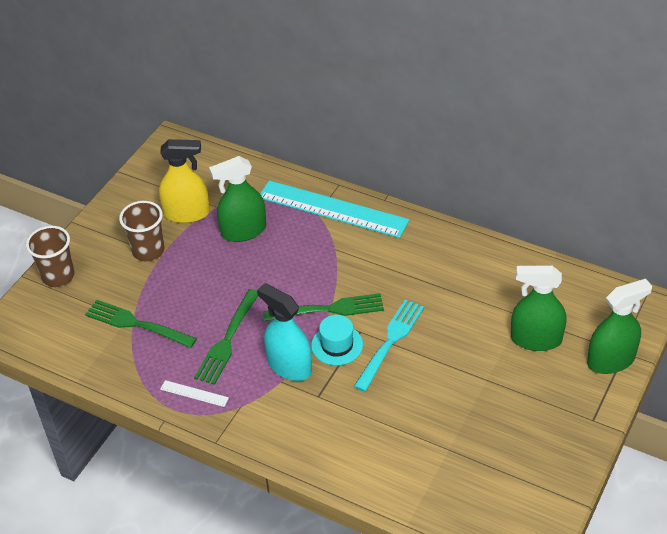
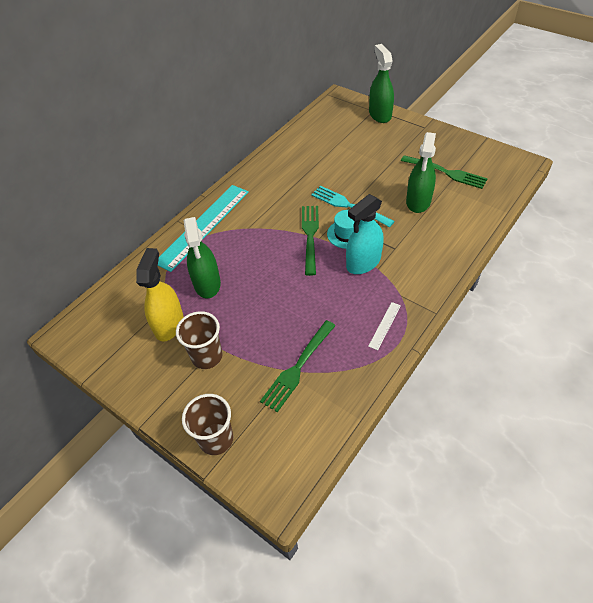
camera: 80 degrees left, 5 degrees up
green fork [194,289,258,385] -> green fork moved to [401,155,488,189]
green spray bottle [511,265,567,351] -> green spray bottle moved to [406,132,436,213]

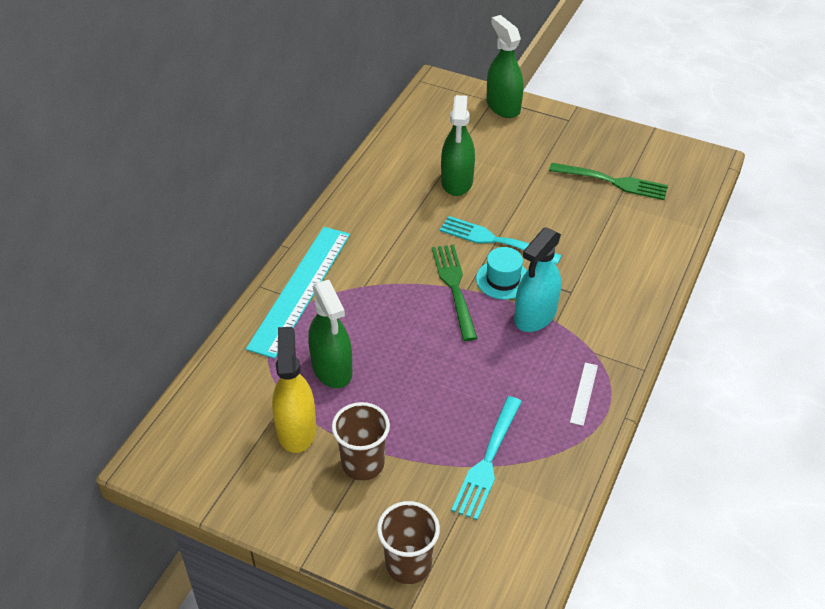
camera: 15 degrees left, 5 degrees down
green fork [260,320,336,412] -> turquoise fork [451,396,522,520]
green spray bottle [406,132,436,213] -> green spray bottle moved to [441,95,475,196]

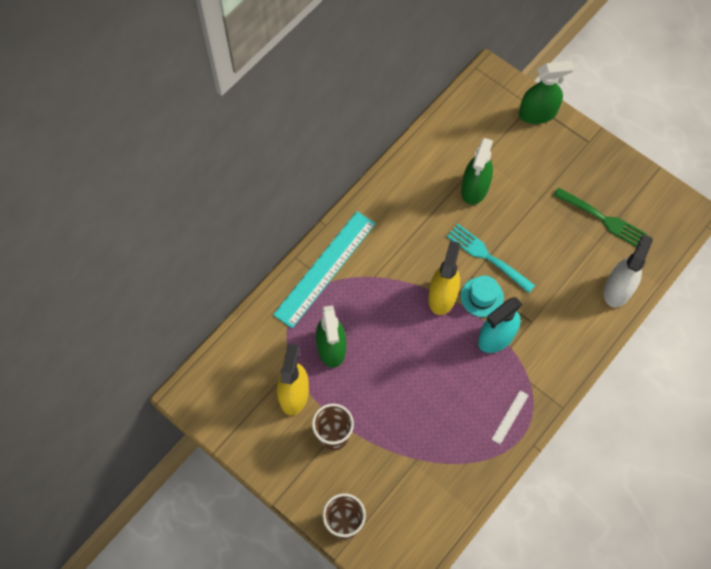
camera: 15 degrees right, 20 degrees up
green fork [432,245,477,341] -> yellow spray bottle [428,240,460,315]
turquoise fork [451,396,522,520] -> none
green spray bottle [486,15,524,118] -> green spray bottle turned 90 degrees clockwise [519,61,574,124]
none -> white spray bottle [604,234,653,307]

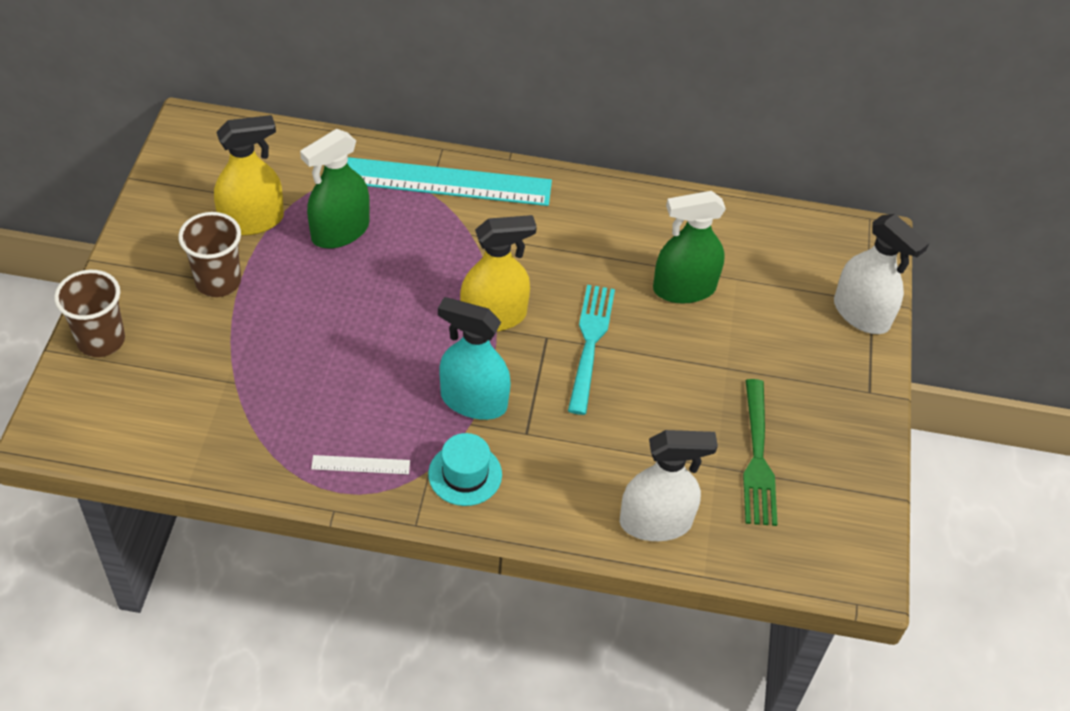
camera: 55 degrees right, 15 degrees down
turquoise hat [461,276,504,317] -> turquoise hat moved to [428,433,502,506]
green spray bottle [519,61,574,124] -> white spray bottle [834,214,929,334]

